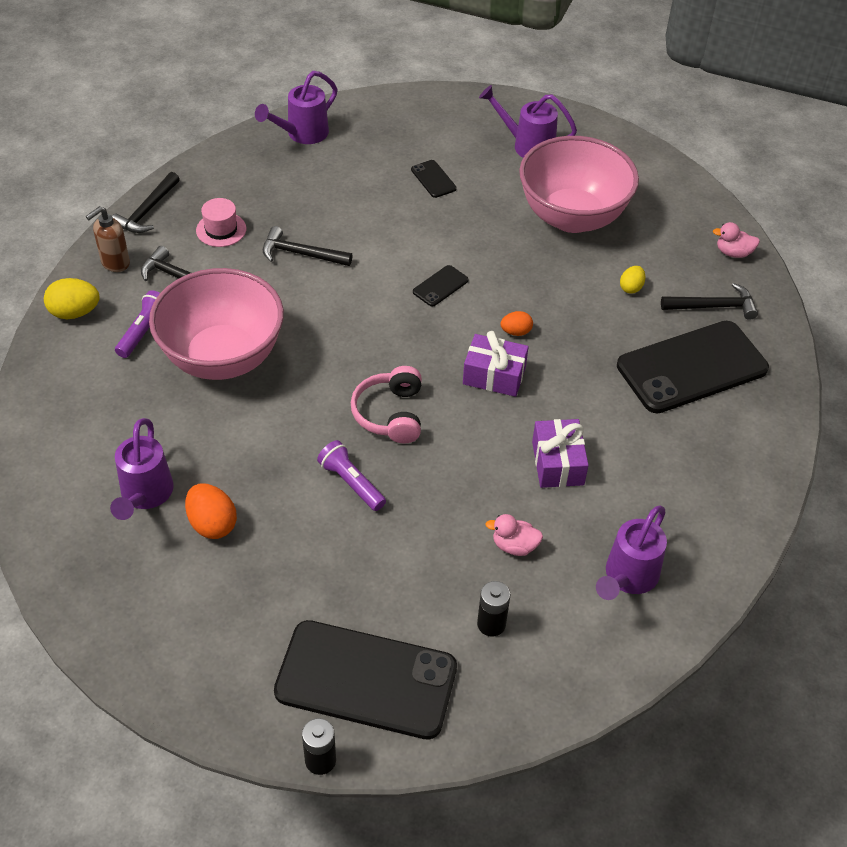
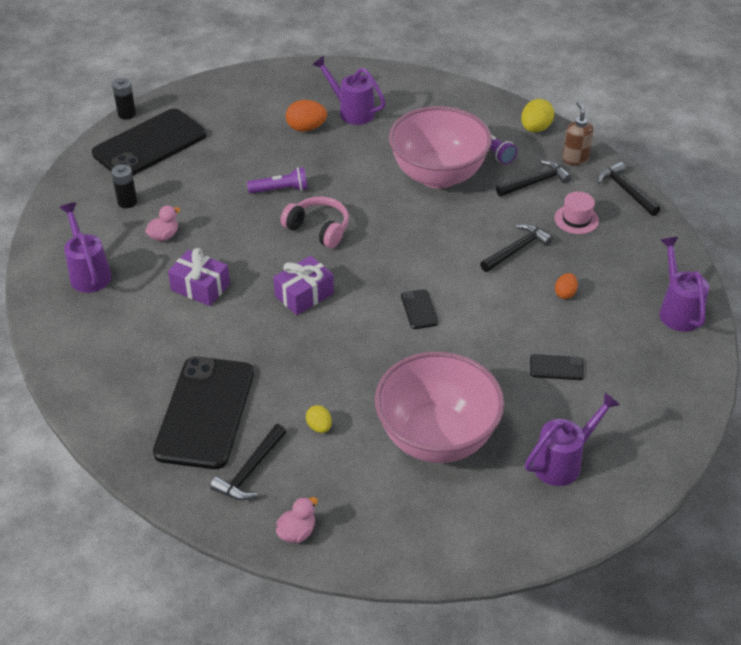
camera: 125 degrees right, 5 degrees down
orange egg [501,311,533,336] -> orange egg moved to [555,273,578,299]

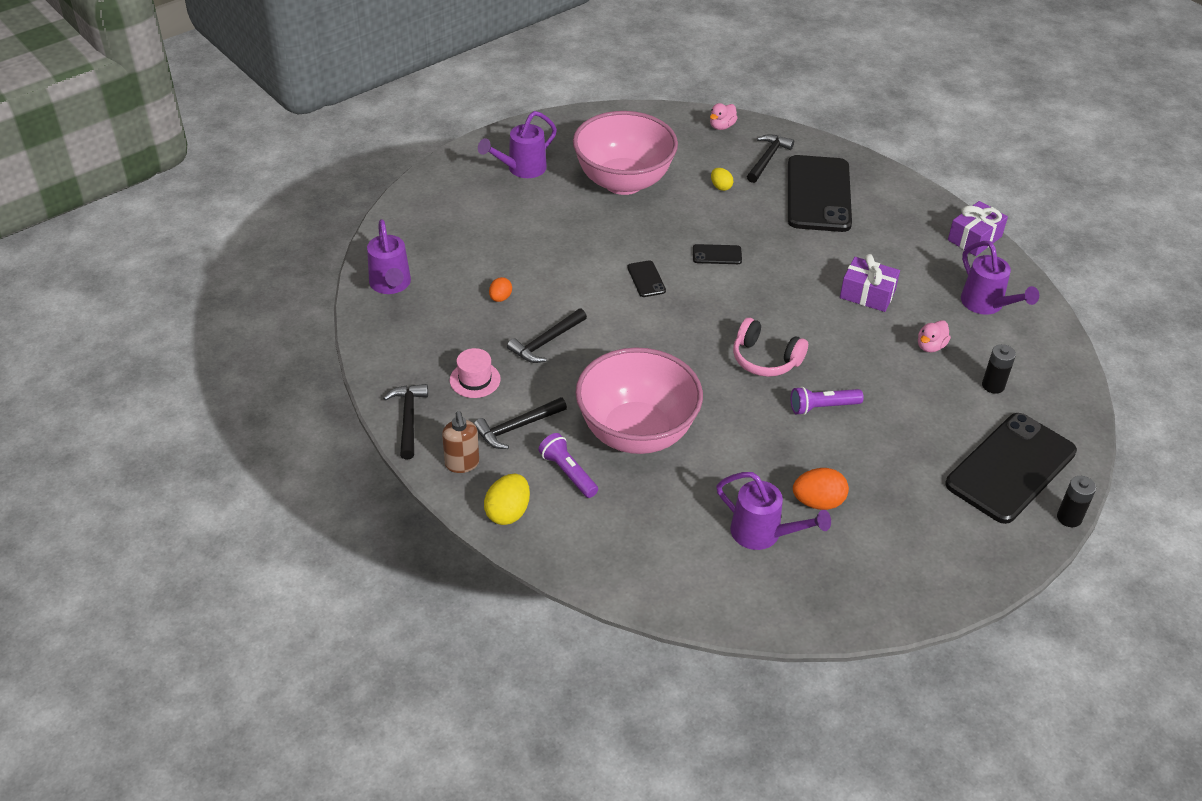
camera: 175 degrees right, 0 degrees up
purple gift [273,256,334,315] -> purple gift moved to [948,201,1008,256]
black phone [530,354,584,380] -> black phone moved to [693,244,742,264]
black hammer [597,162,660,216] -> black hammer turned 150 degrees counterclockwise [383,384,428,459]

